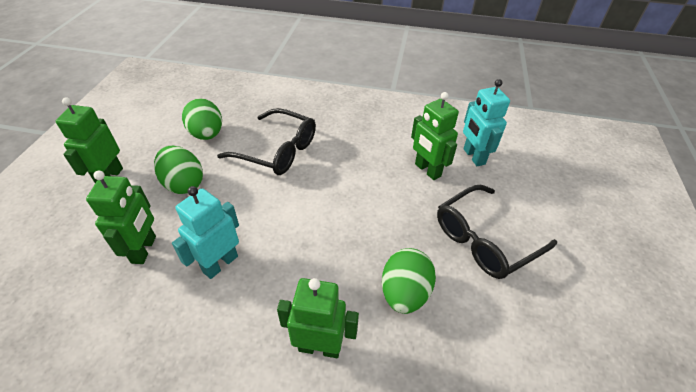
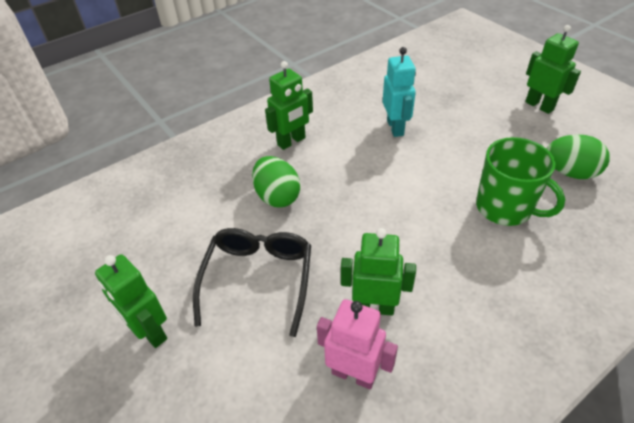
camera: 135 degrees right, 0 degrees up
green robot [86,171,156,264] -> green robot moved to [95,254,167,348]
green egg [154,146,203,194] -> none
black glasses [217,108,316,175] -> green mug [476,137,565,226]
turquoise robot [463,79,510,166] -> pink robot [317,299,398,389]

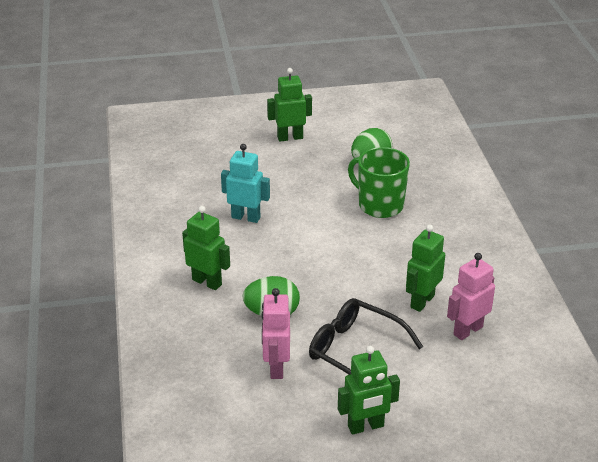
camera: 65 degrees left, 10 degrees down
green robot [265,61,313,150] -> green robot turned 45 degrees counterclockwise [182,206,230,290]
green mug [476,137,565,226] -> green mug turned 120 degrees counterclockwise [348,147,410,218]
none -> pink robot [262,288,290,379]

